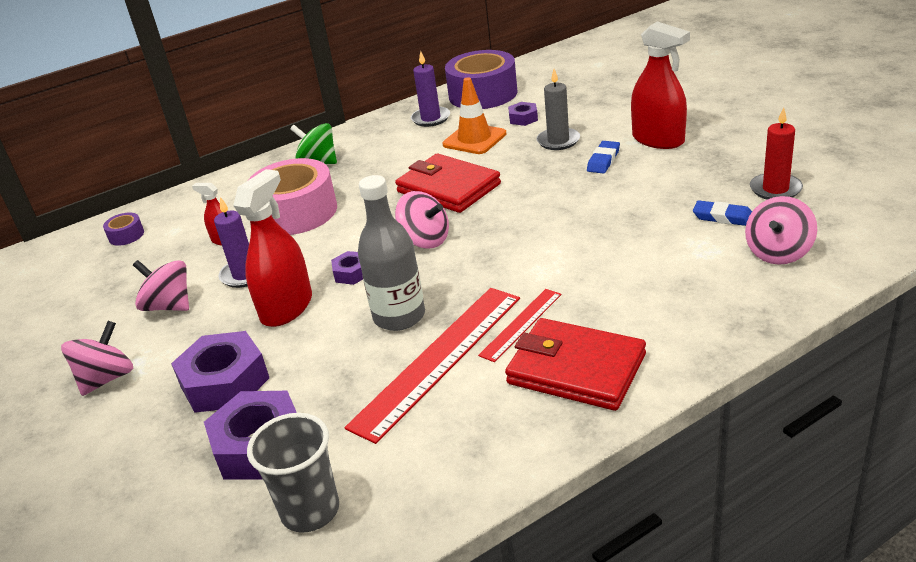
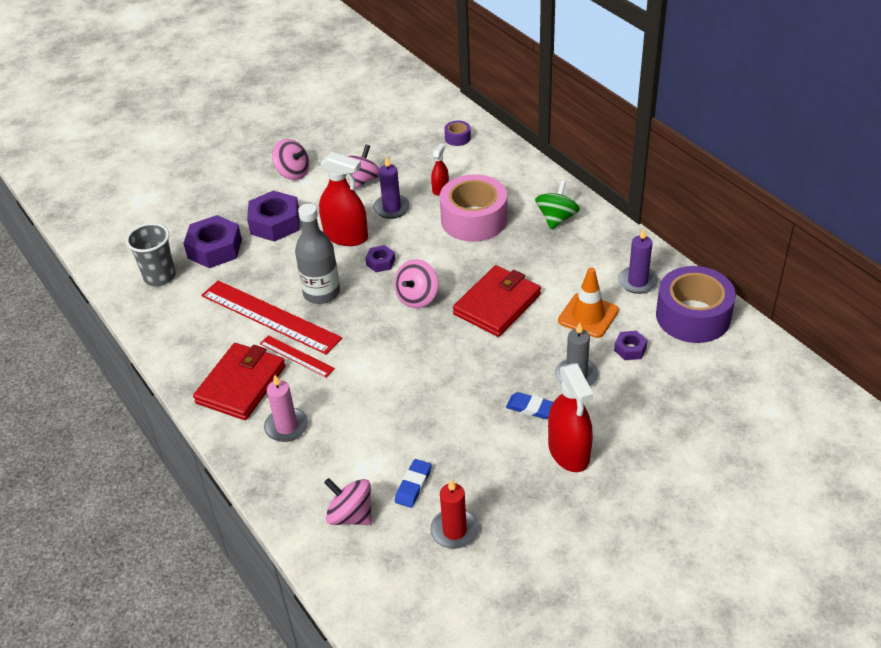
camera: 85 degrees right, 10 degrees up
red spray bottle [631,21,690,149] -> red spray bottle turned 60 degrees counterclockwise [548,363,593,472]
none -> pink candle [264,375,308,442]

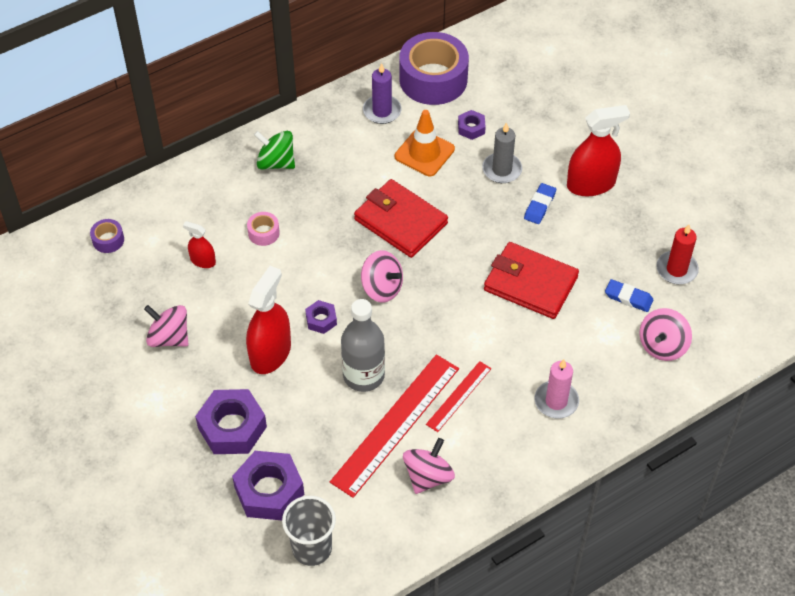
camera: 90 degrees left, 10 degrees up
red wallet [193,343,286,420] -> red wallet moved to [484,242,579,319]
pink spinning top [272,139,310,180] -> pink spinning top moved to [403,438,455,494]
purple candle [374,156,410,219] -> none
pink tape [440,174,507,242] -> pink tape [247,212,280,246], size x0.43

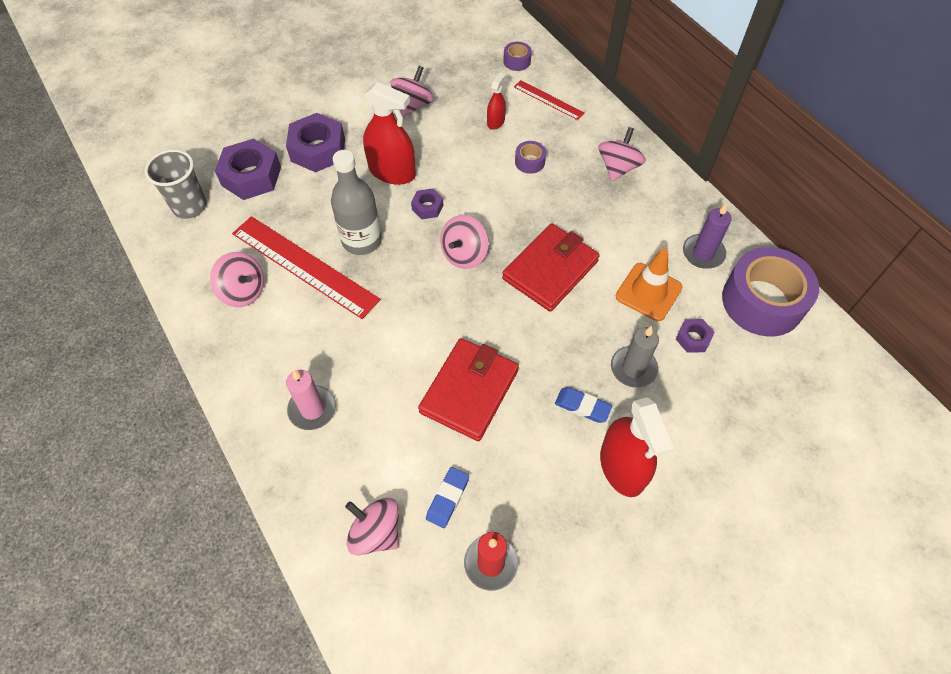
camera: 90 degrees right, 5 degrees up
pink tape [247,212,280,246] -> purple tape [515,141,546,174]
green spinning top [254,131,295,170] -> pink spinning top [598,127,646,181]
red ruler [426,361,492,432] -> red ruler moved to [514,80,584,120]

